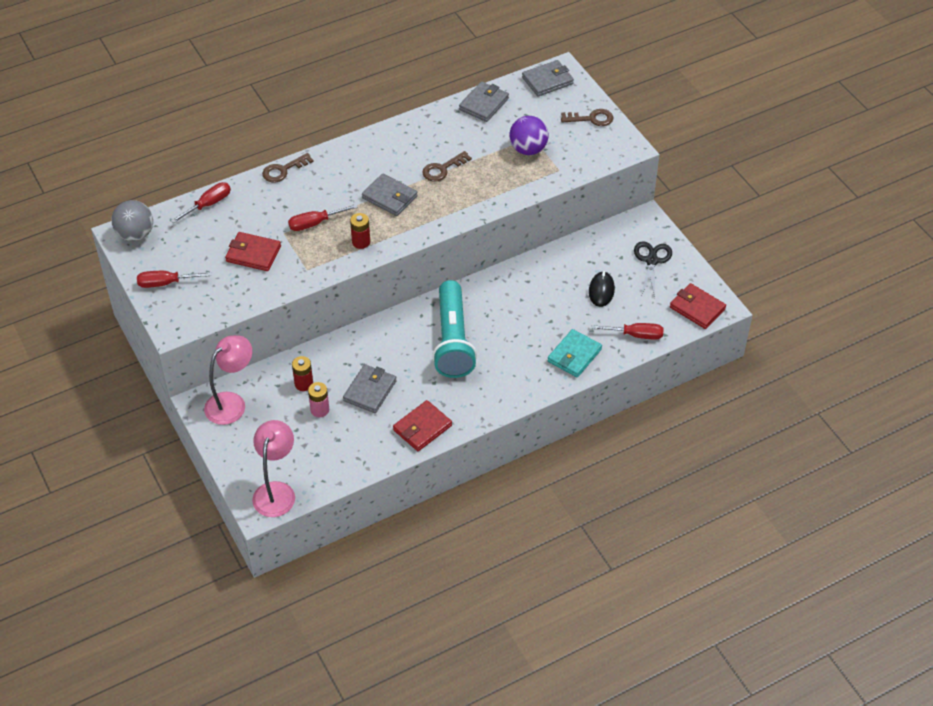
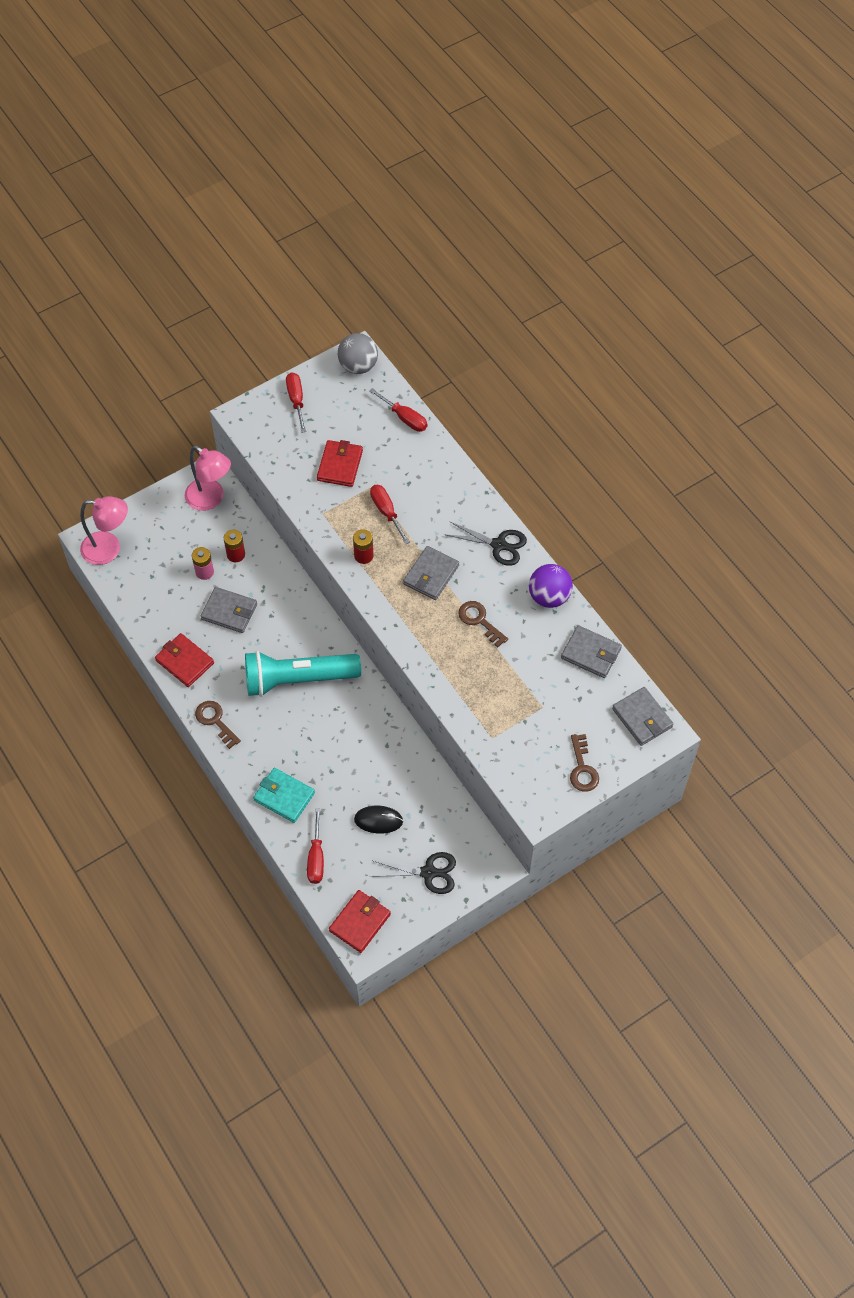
camera: 85 degrees right, 10 degrees up
brown key [262,153,314,182] -> brown key moved to [195,701,241,749]
purple ball [509,116,548,155] -> purple ball moved to [529,564,573,608]
none -> black scissors [444,521,527,566]

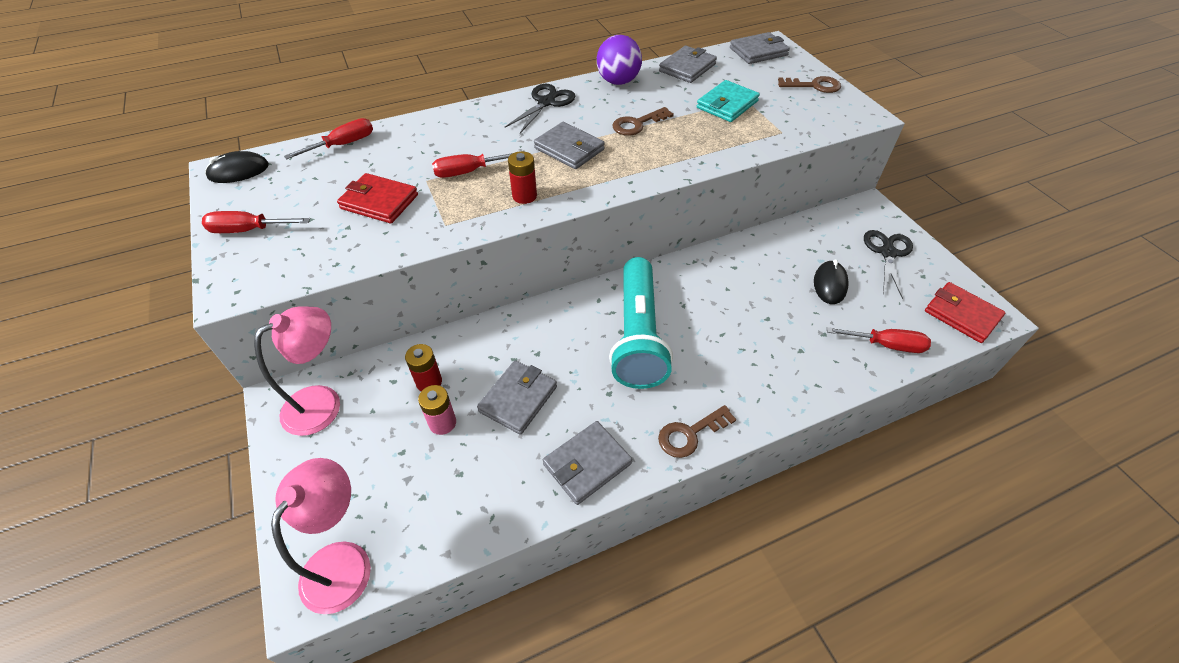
camera: 80 degrees left, 10 degrees down
red wallet [155,633,214,687] -> grey wallet [543,421,632,505]
turquoise wallet [253,768,315,823] -> turquoise wallet moved to [697,80,760,122]
grey ball [338,333,378,374] -> black mouse [205,151,269,183]

